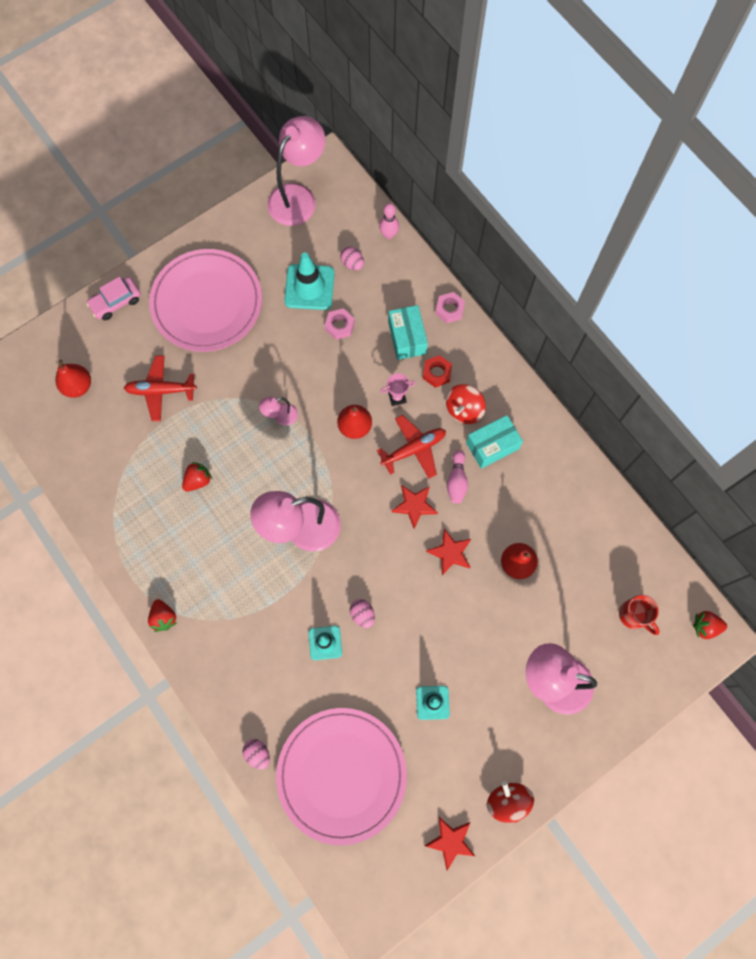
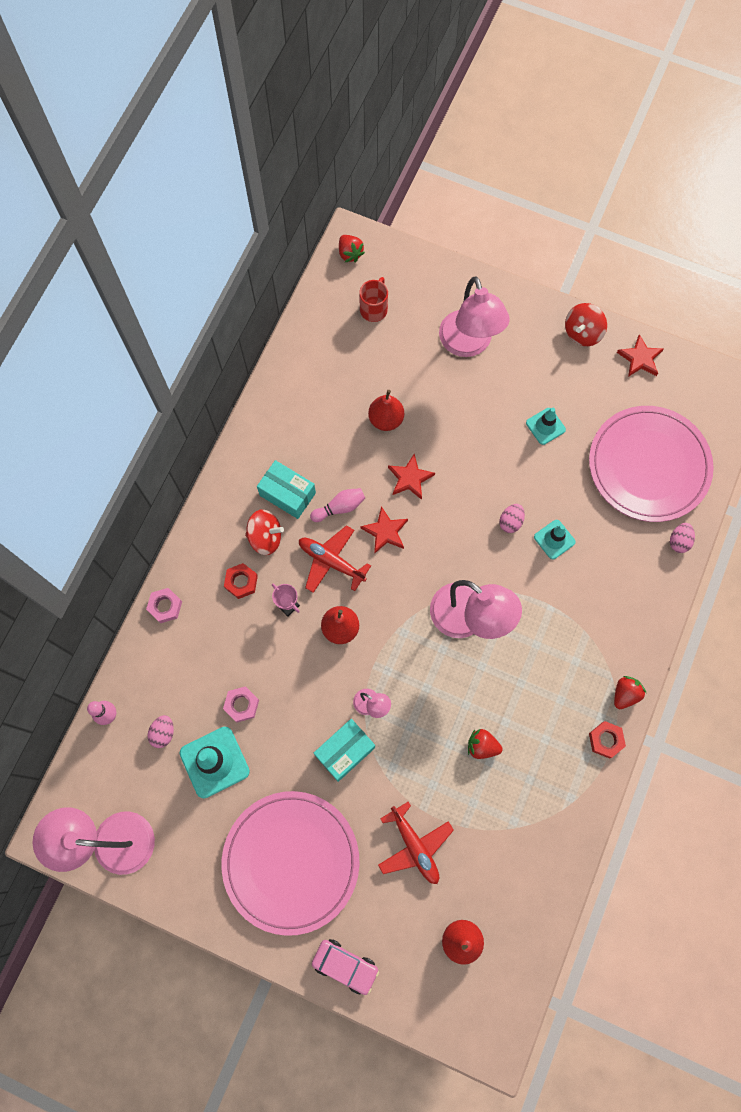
camera: 120 degrees left, 0 degrees up
turquoise box [388,305,428,360] -> turquoise box moved to [314,719,375,782]
none -> red nut [589,721,626,758]

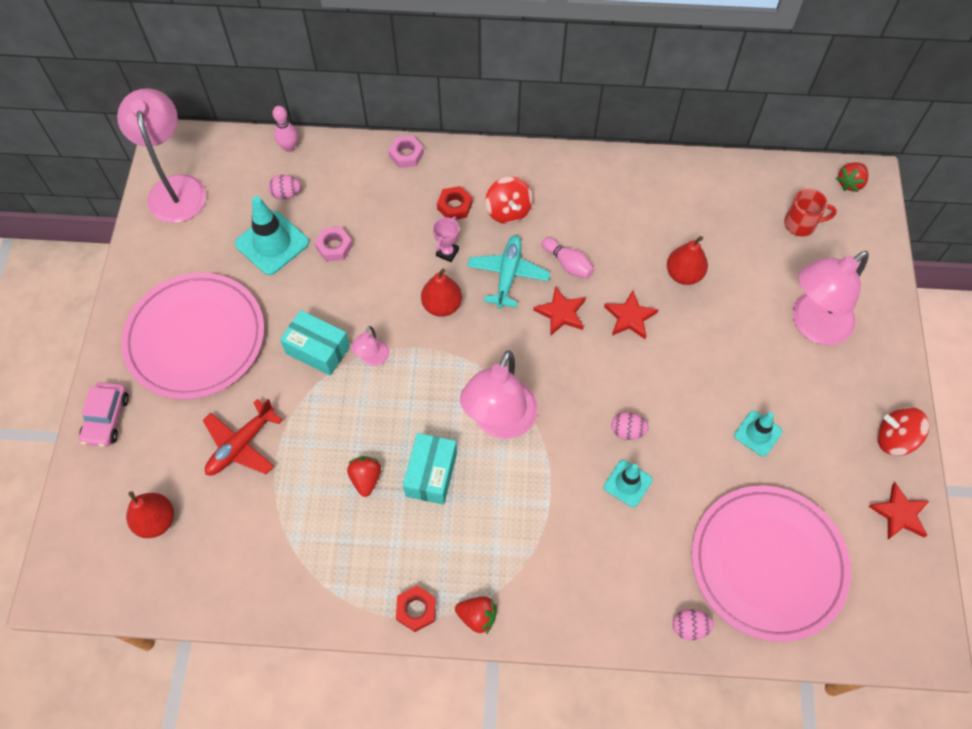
camera: 70 degrees right, 10 degrees down
turquoise box [257,460,316,519] -> turquoise box moved to [403,433,457,505]
red plane [299,525,371,593] -> turquoise plane [467,235,550,309]

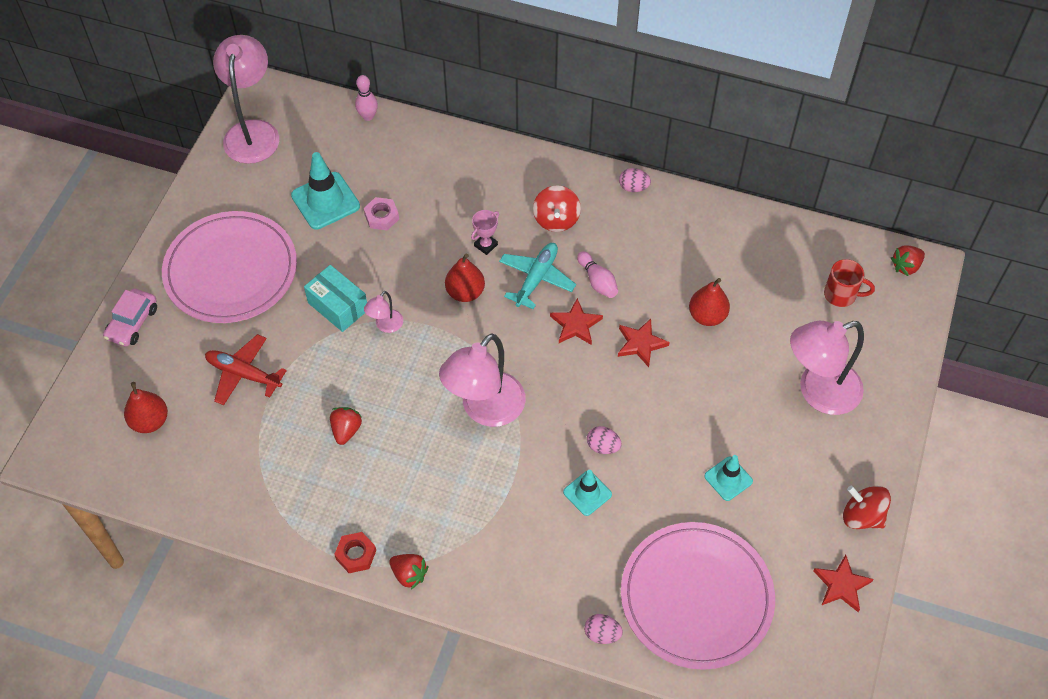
camera: 15 degrees right, 5 degrees down
red plane [203,399,283,475] -> red plane turned 60 degrees clockwise [205,334,287,405]
pink egg [268,175,301,200] -> pink egg moved to [619,168,651,192]
pink nut [388,135,424,168] -> none
turquoise box [403,433,457,505] -> none
red nut [437,186,472,219] -> none

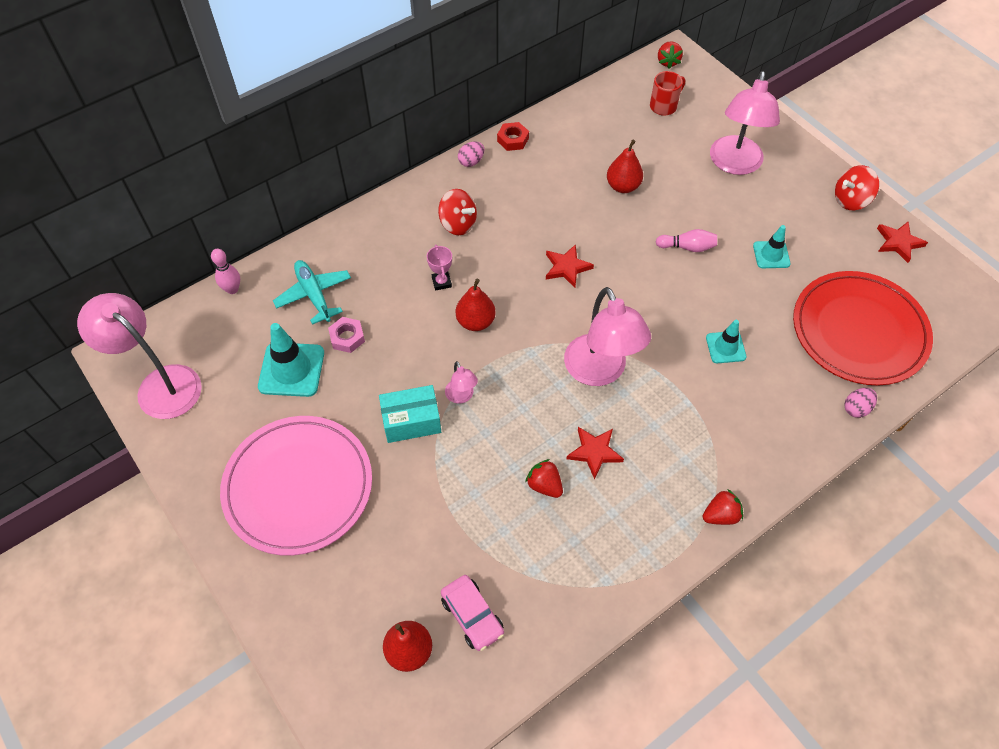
camera: 55 degrees left, 0 degrees up
pink car [103,289,157,347] -> pink car moved to [441,575,504,651]
red plane [205,334,287,405] -> none
red nut [334,532,376,573] -> red nut moved to [497,122,529,151]
turquoise plane [499,243,576,309] -> turquoise plane moved to [273,260,351,325]
pink bowling pin [577,251,618,298] -> pink bowling pin moved to [656,229,717,252]
pink egg [587,426,622,454] -> none
red star [618,319,670,367] -> red star moved to [566,427,624,480]
pink plate [621,522,775,670] -> red plate [793,271,933,386]

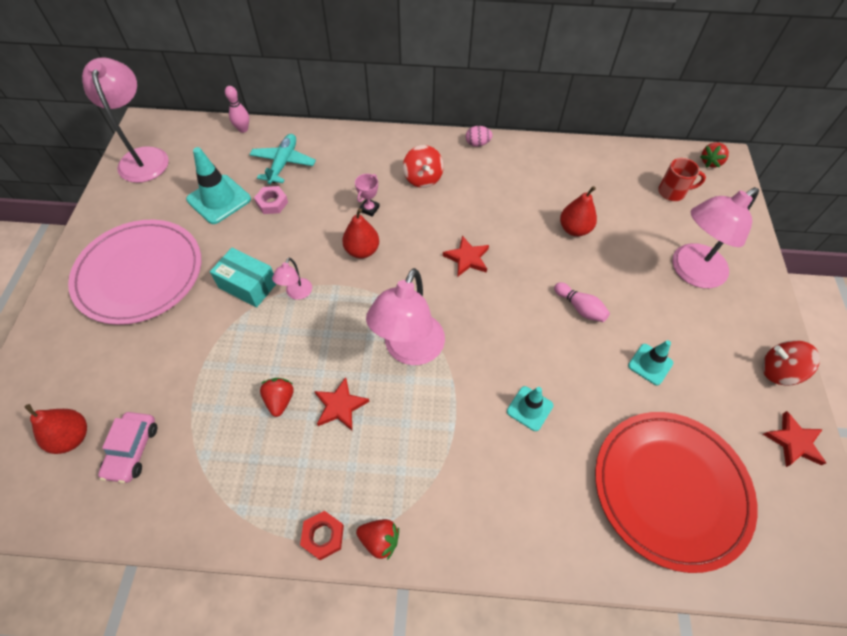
camera: 40 degrees right, 0 degrees up
red nut [497,122,529,151] -> red nut moved to [300,511,344,560]
pink egg [844,388,877,418] -> none

